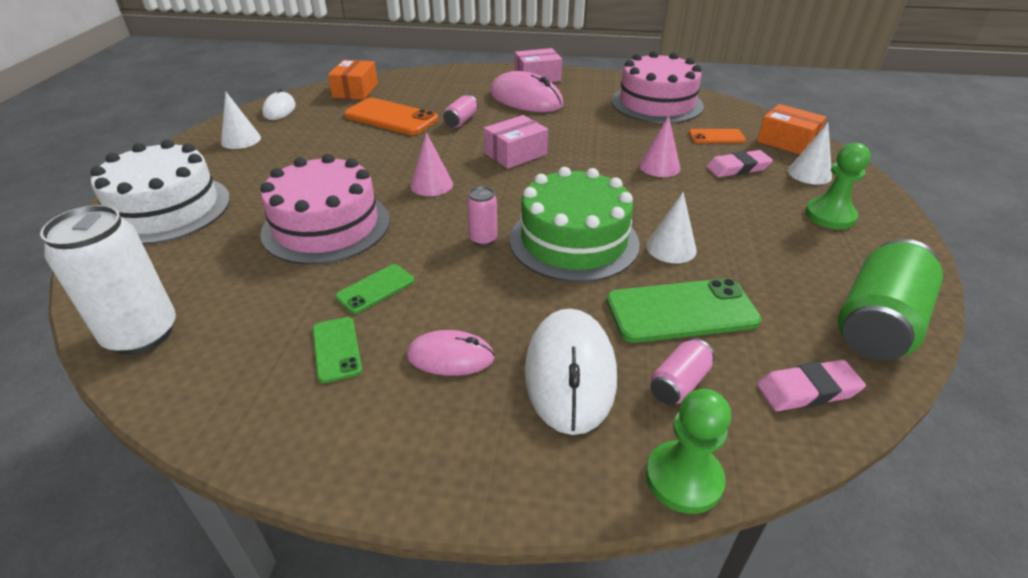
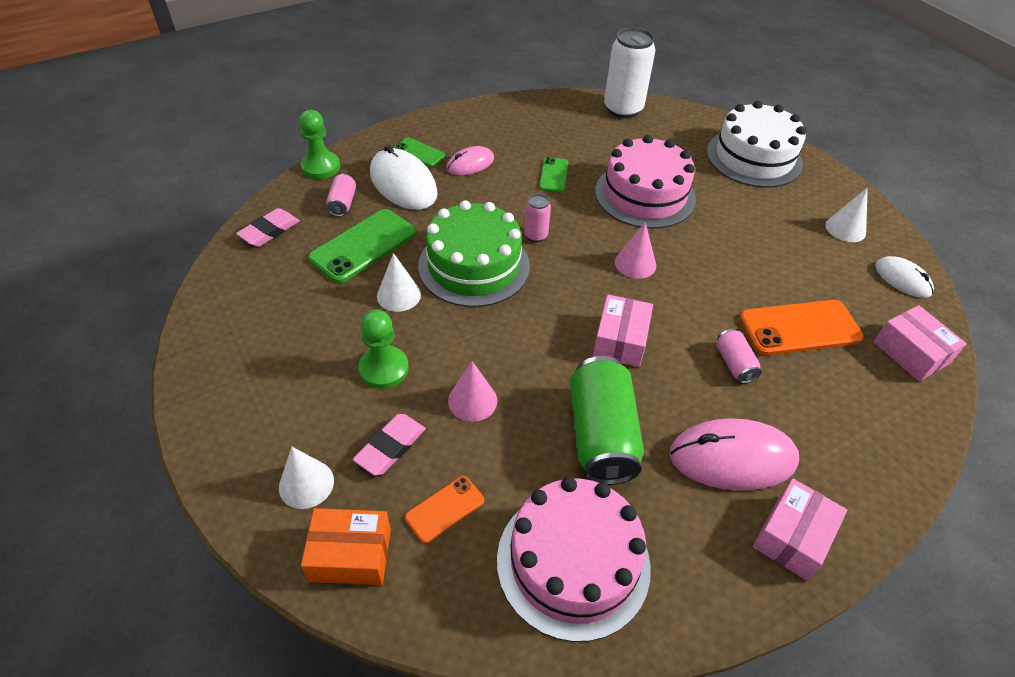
camera: 140 degrees right, 10 degrees up
green phone [312,317,362,383] -> green phone moved to [394,137,445,167]
orange box [328,60,378,100] -> pink box [874,305,967,381]
green pawn [805,143,871,229] -> green pawn moved to [358,310,409,389]
green can [838,239,943,360] -> green can moved to [570,356,644,485]

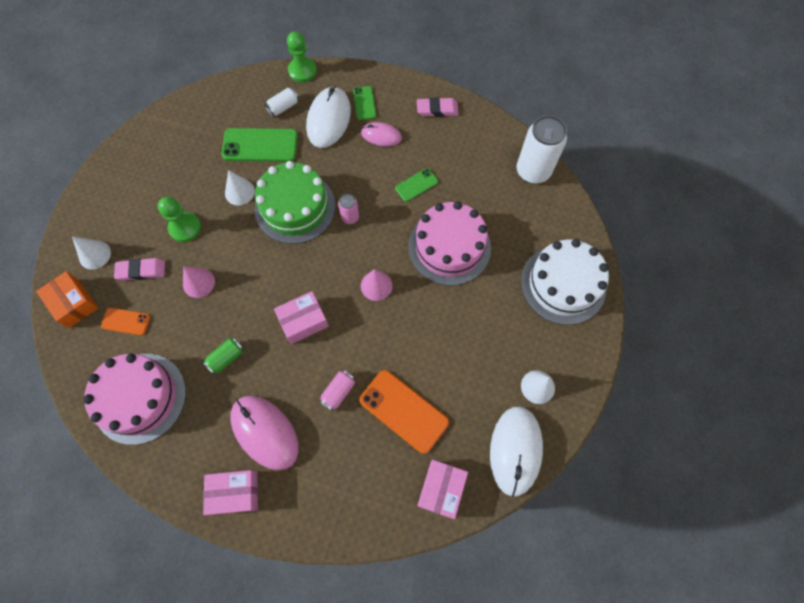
camera: 50 degrees right, 20 degrees up
pink eraser [236,208,299,247] -> pink eraser moved to [417,97,459,117]
pink can [326,174,356,217] -> white can [264,88,299,117]
green can [570,356,644,485] -> green can [203,337,244,375], size x0.49
white mouse [875,256,934,298] -> white mouse [490,407,543,497], size x1.72

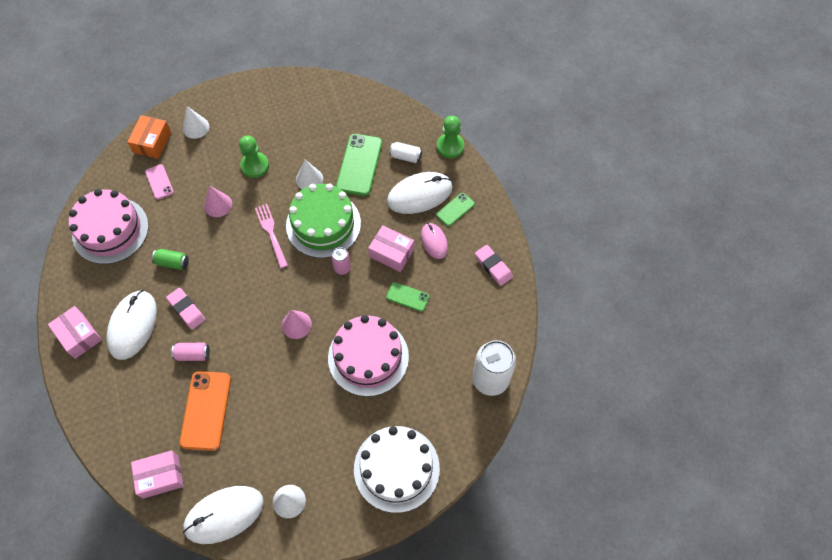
camera: 55 degrees right, 5 degrees down
orange phone [101,308,150,336] -> pink phone [145,164,174,200]
pink eraser [114,258,165,281] -> pink eraser moved to [166,288,206,330]
green phone [222,128,298,162] -> green phone turned 45 degrees clockwise [336,134,382,196]
pink mouse [231,396,299,470] -> white mouse [106,290,157,360]
pink box [274,291,329,344] -> pink box moved to [368,225,414,272]
none -> pink fork [255,204,288,268]

